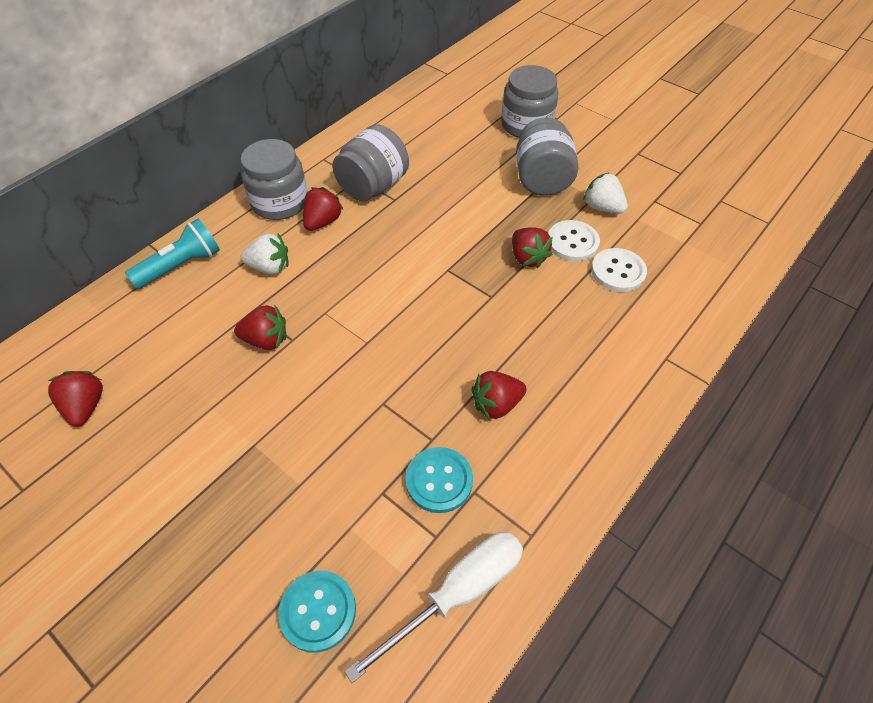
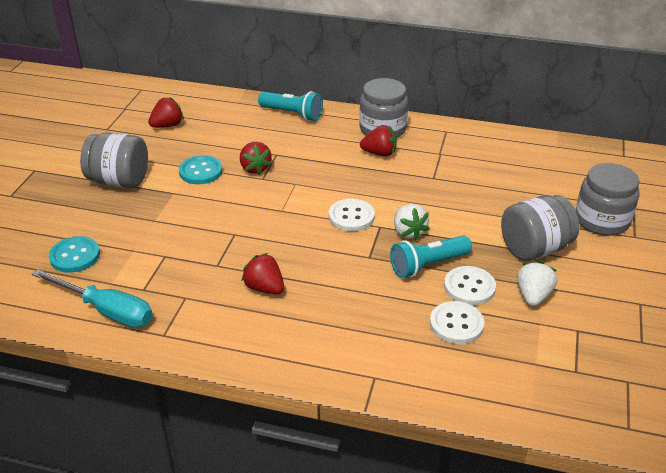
camera: 65 degrees right, 15 degrees down
white strawberry [241,233,288,275] -> white strawberry moved to [394,204,429,241]
grey jar [332,124,409,201] -> grey jar moved to [80,132,148,188]
white screwdriver [344,532,523,683] -> turquoise screwdriver [32,269,153,328]
turquoise button [405,447,473,513] -> turquoise button moved to [179,155,222,184]
red strawberry [512,227,553,268] -> turquoise flashlight [390,236,472,278]
none -> white button [329,199,375,231]

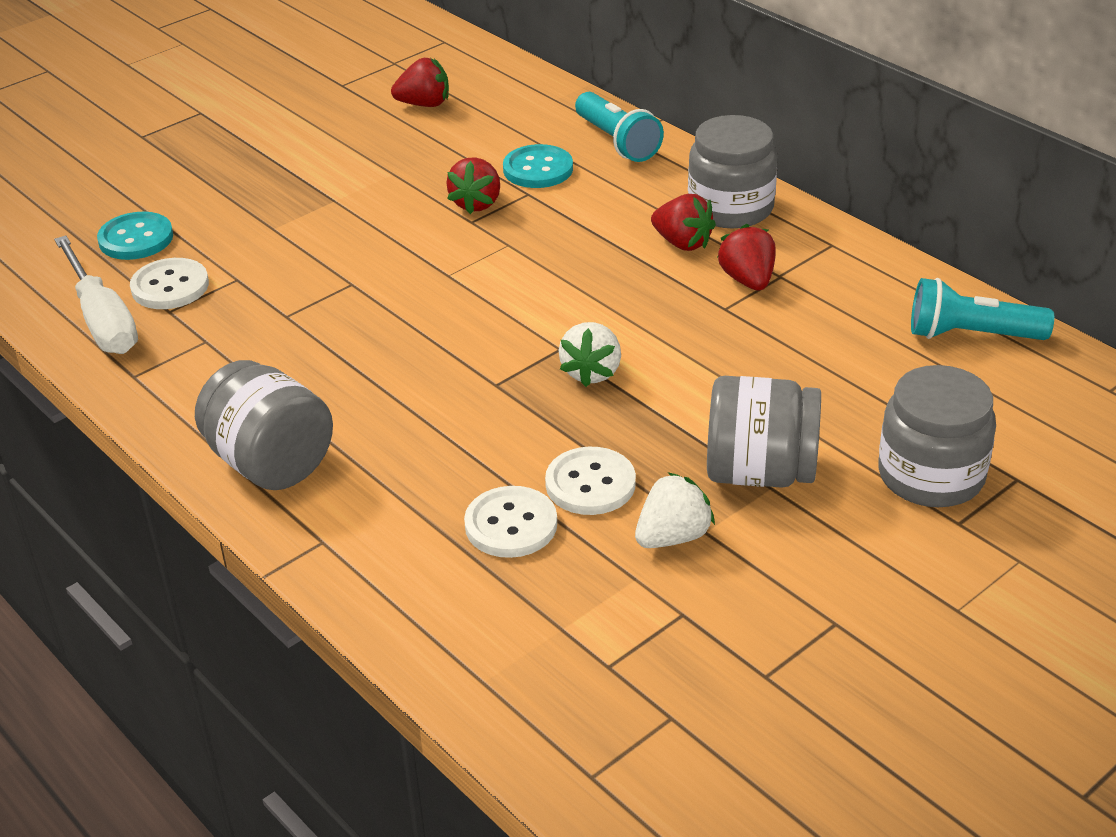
camera: 35 degrees right, 0 degrees up
turquoise screwdriver [32,269,153,328] -> white screwdriver [54,236,138,354]
grey jar [80,132,148,188] -> grey jar moved to [195,360,333,490]
turquoise button [179,155,222,184] -> turquoise button moved to [503,144,573,188]
red strawberry [242,253,284,294] -> red strawberry moved to [717,224,776,291]
white button [329,199,375,231] -> white button moved to [130,258,209,309]
turquoise flashlight [390,236,472,278] -> turquoise flashlight moved to [911,278,1054,340]

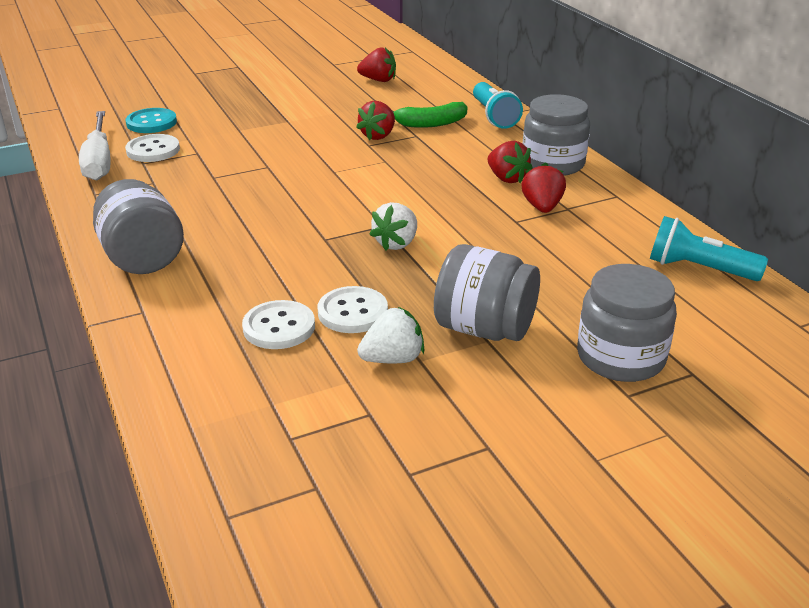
camera: 15 degrees right, 5 degrees down
turquoise button [503,144,573,188] -> green banana [393,102,467,128]

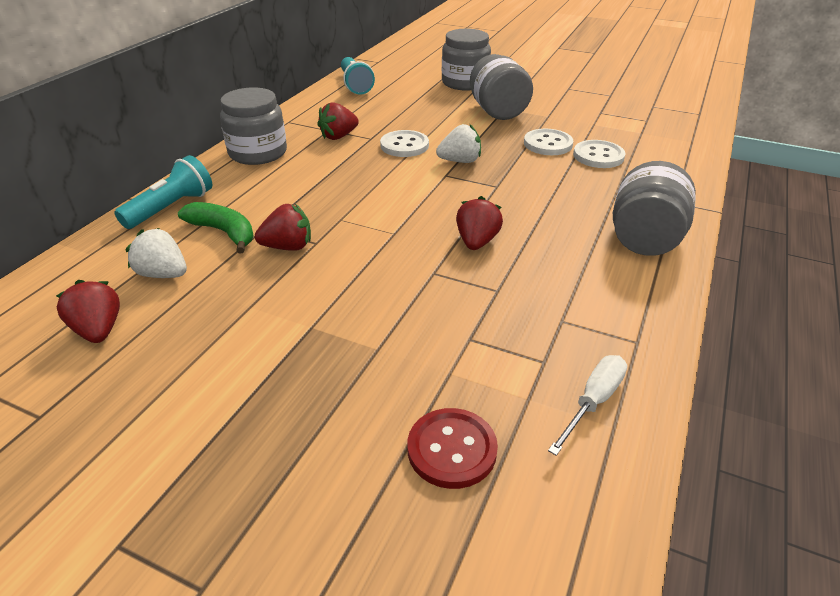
camera: 130 degrees left, 5 degrees up
white screwdriver [79,111,110,180] -> white screwdriver [548,355,627,456], size x0.64
white button [125,134,180,162] -> white button moved to [380,130,429,157]
turquoise button [126,108,177,133] -> red button [407,408,498,489]
white strawberry [357,307,424,363] -> white strawberry moved to [126,228,187,278]
red strawberry [488,141,533,183] -> red strawberry moved to [456,196,503,250]

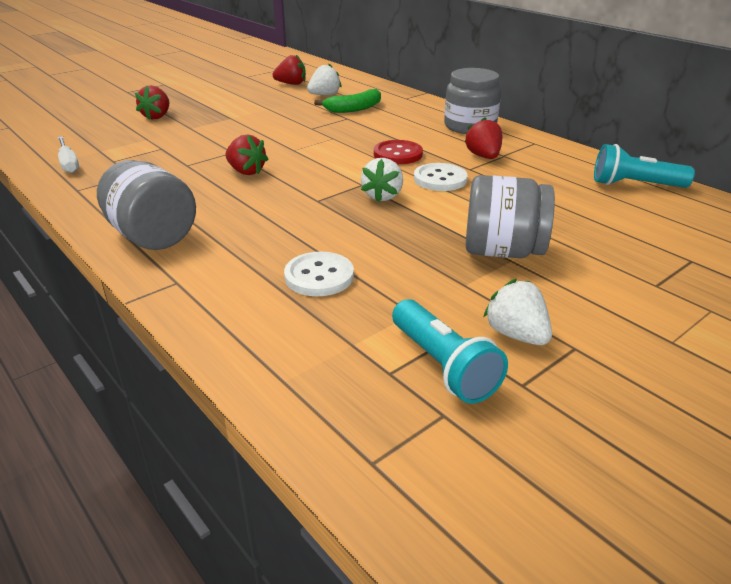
camera: 115 degrees right, 5 degrees down
turquoise flashlight [114,155,212,229] -> turquoise flashlight moved to [392,299,508,404]
red strawberry [255,204,311,251] -> red strawberry moved to [135,85,169,120]
red button [407,408,498,489] -> red button moved to [374,140,423,164]
grey jar [442,29,491,91] -> none
white button [524,129,573,155] -> none
none -> white strawberry [483,279,552,345]

